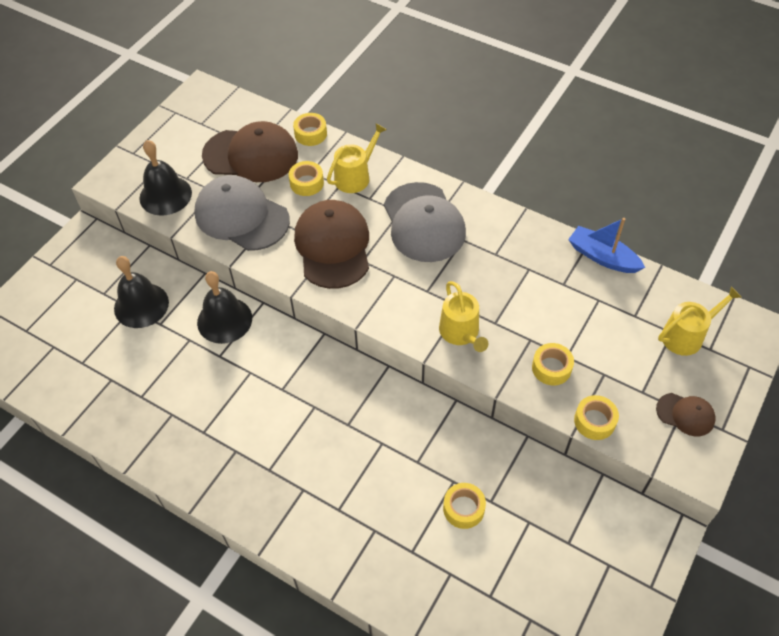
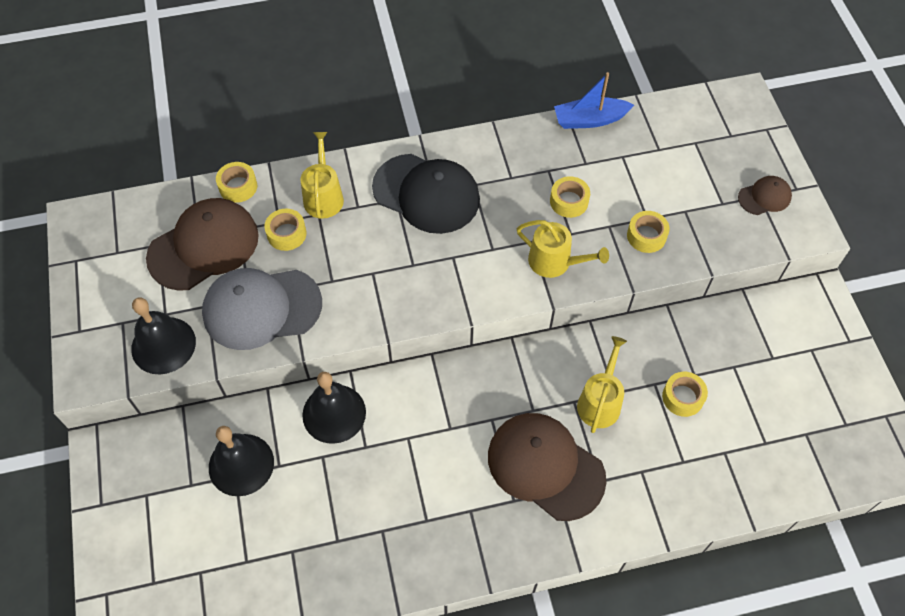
camera: 45 degrees left, 5 degrees up
brown cap [294,200,369,289] -> brown cap moved to [488,413,607,521]
grey cap [384,182,466,262] -> black cap [372,154,480,234]
yellow tape [574,395,619,440] -> yellow tape moved to [550,176,590,218]
yellow watering can [658,286,742,356] -> yellow watering can moved to [577,336,627,433]

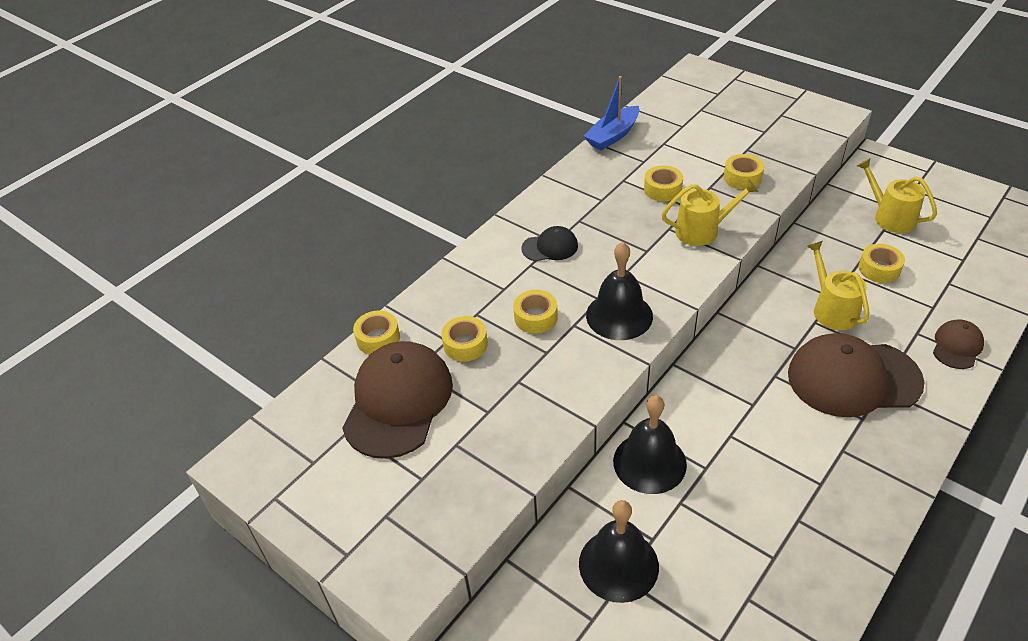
camera: 35 degrees left, 15 degrees down
black bell [131,297,196,374] -> black bell moved to [586,242,653,340]
grey cap [202,268,322,350] -> none
yellow watering can [300,132,344,219] -> yellow watering can moved to [857,158,937,233]
black cap [372,154,480,234] -> black cap [521,226,578,261], size x0.49
brown cap [738,176,792,215] -> brown cap moved to [933,319,984,369]
none -> yellow tape [513,290,558,334]

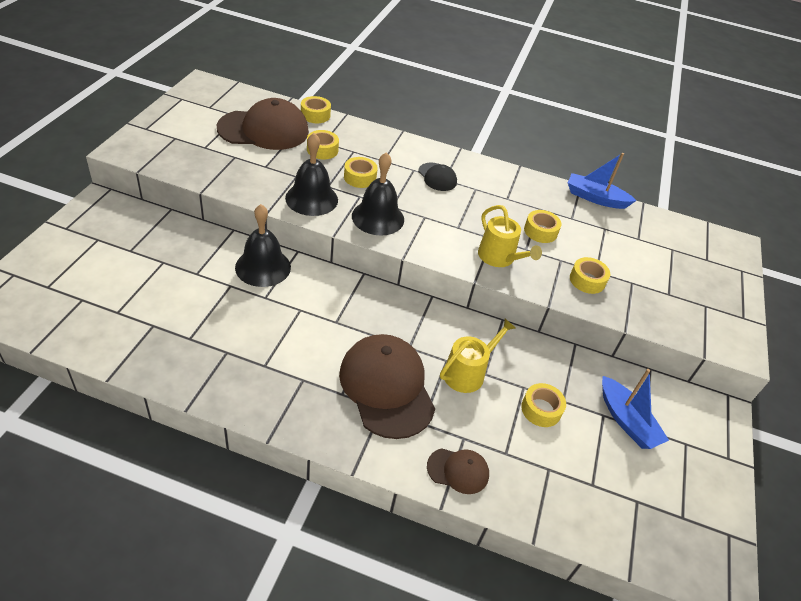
camera: 60 degrees right, 0 degrees up
black bell [579,500,659,603] -> black bell moved to [285,133,338,216]
yellow watering can [857,158,937,233] -> blue boat [602,369,669,449]

